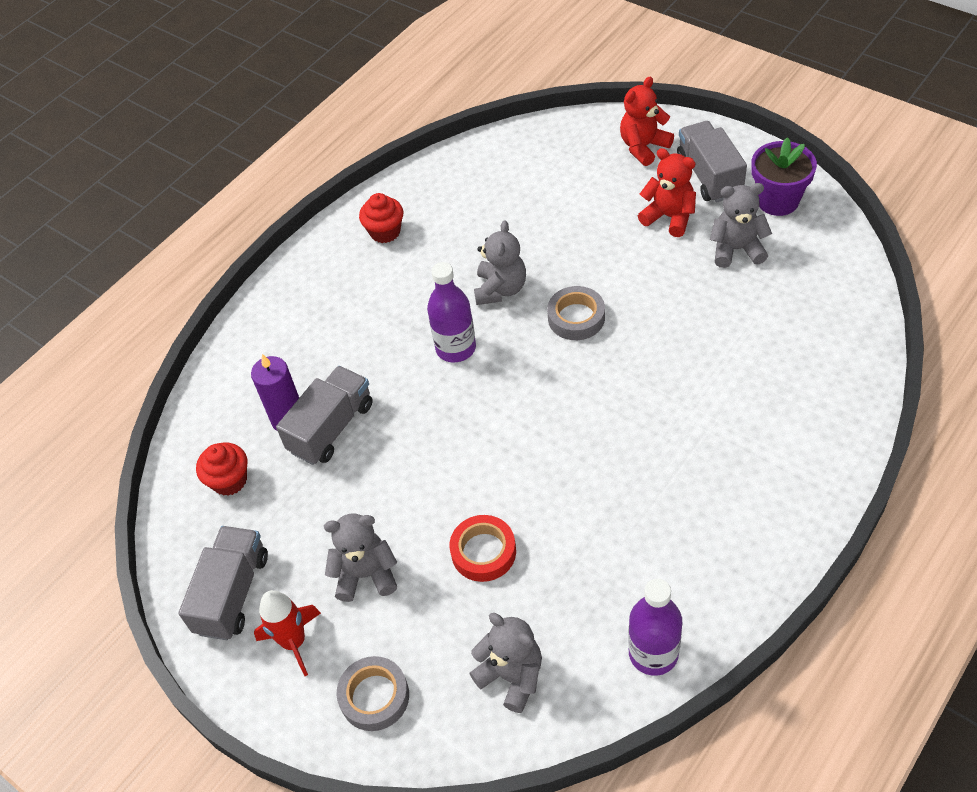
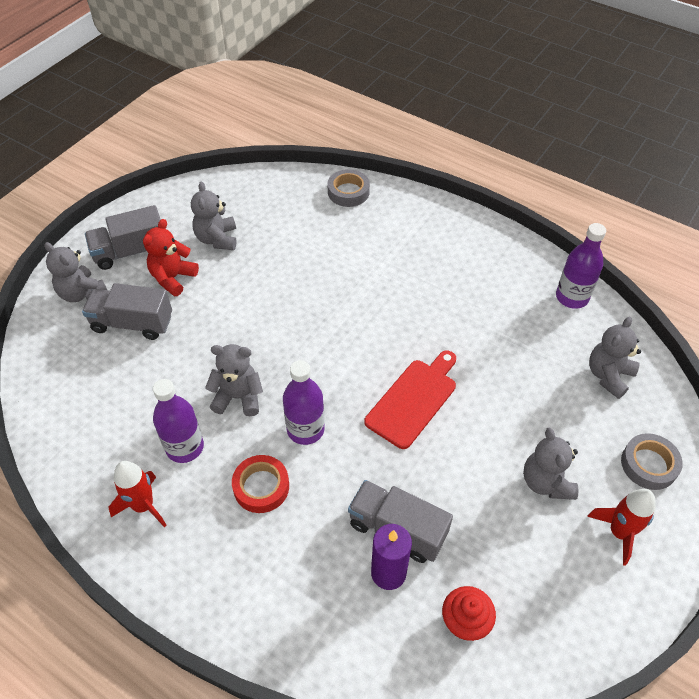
camera: 100 degrees left, 0 degrees up
grey truck [178,526,268,640] -> grey truck moved to [82,283,172,340]
red cupcake [359,193,403,243] -> red rocket [109,461,167,527]
red tape [449,515,516,582] -> red tape moved to [232,455,289,513]
grey tape [547,286,605,340] -> grey tape moved to [328,169,370,207]
red teddy bear [620,77,674,166] -> grey teddy bear [44,242,107,302]
purple flower pot [751,137,817,216] -> none
none -> purple bottle [153,379,204,463]
none -> red cutting board [364,350,456,449]

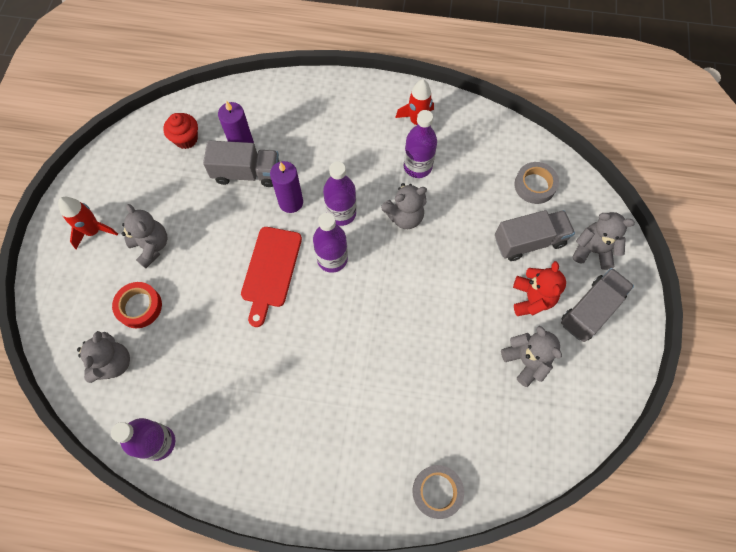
camera: 155 degrees right, 15 degrees up
red tape [232,455,289,513] -> red tape moved to [112,282,162,328]
grey tape [621,433,683,490] -> grey tape moved to [514,162,559,204]
none -> purple candle [270,161,303,213]
none -> purple bottle [313,213,348,273]

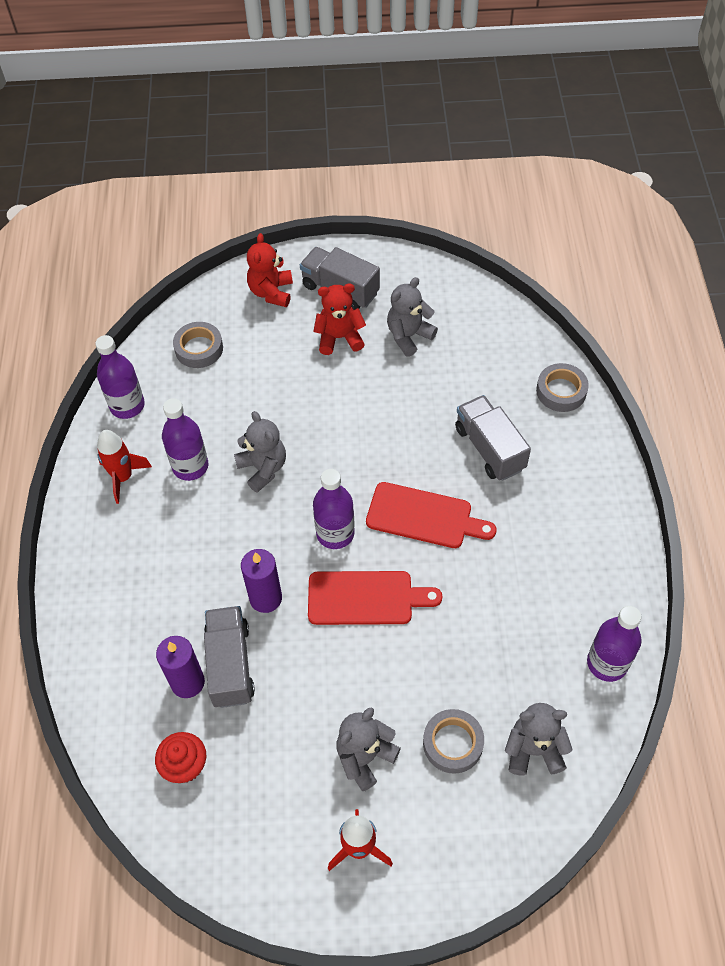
camera: 100 degrees left, 10 degrees down
red tape [112,282,162,328] -> grey tape [423,709,484,774]
purple bottle [323,161,356,226] -> purple bottle moved to [95,335,145,419]
grey truck [495,210,575,261] -> grey truck moved to [455,395,531,481]
grey teddy bear [572,212,635,270] -> red teddy bear [247,233,293,307]
none -> red cutting board [366,482,496,548]

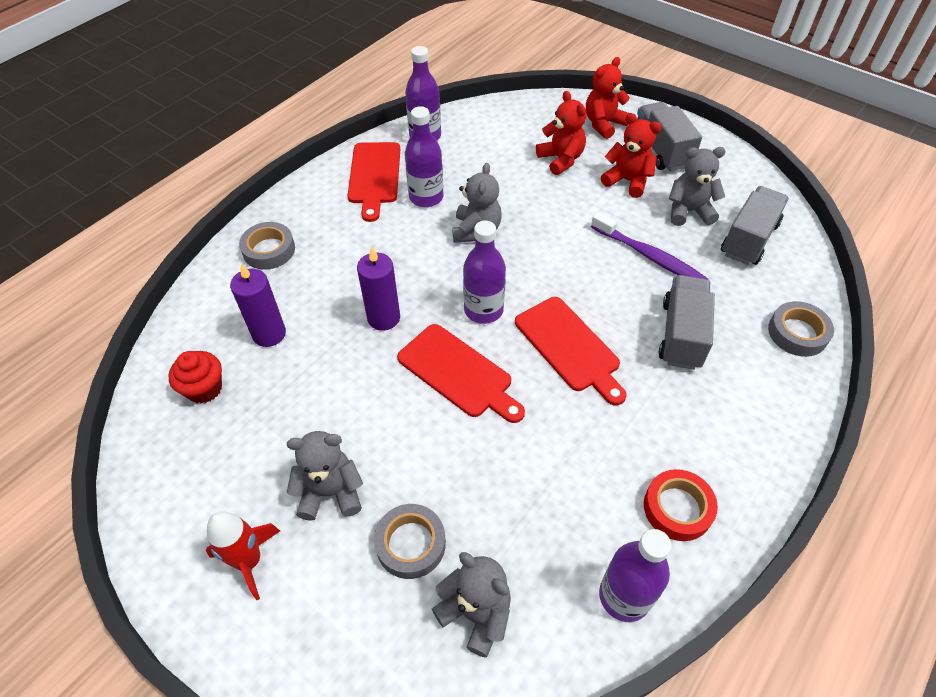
camera: 40 degrees right, 5 degrees down
red rocket [97,430,152,504] -> red cutting board [348,142,400,222]
grey tape [173,322,223,368] -> grey tape moved to [239,222,295,270]
grey truck [204,606,255,708] -> grey truck moved to [721,186,789,265]
none -> red teddy bear [536,91,587,175]
none -> purple toothbrush [591,212,708,280]
none -> red tape [644,469,718,541]

